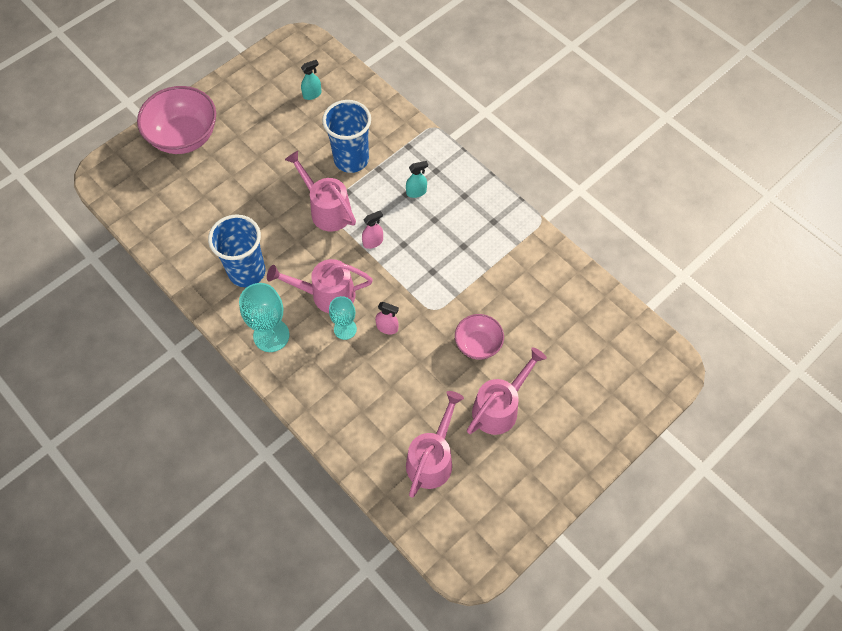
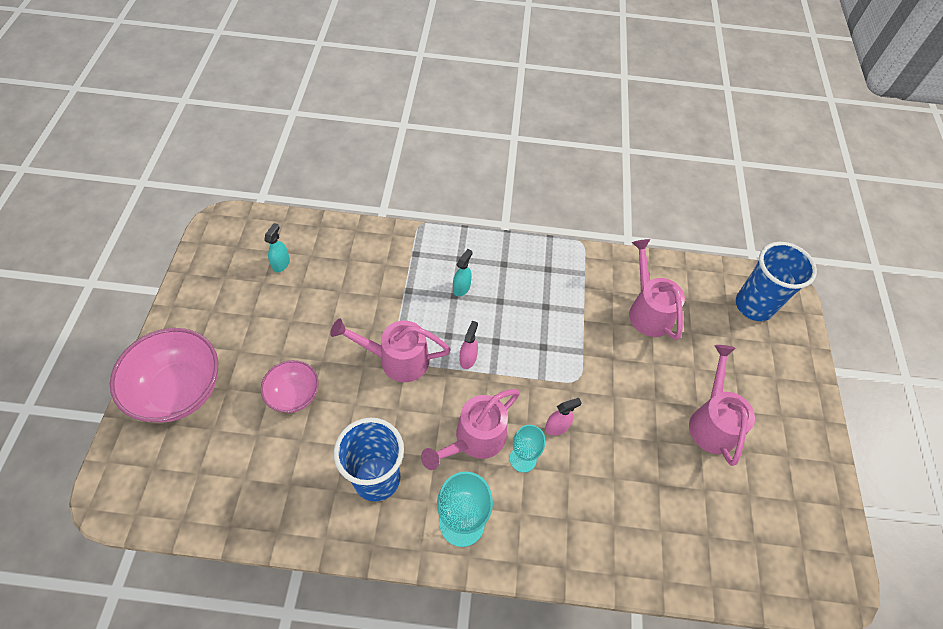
camera: 45 degrees left, 5 degrees down
blue cup [322,100,371,173] -> blue cup moved to [736,242,817,321]
pink watering can [406,391,464,498] -> pink watering can moved to [629,239,685,340]
pink bowl [455,314,504,360] -> pink bowl moved to [261,360,319,413]

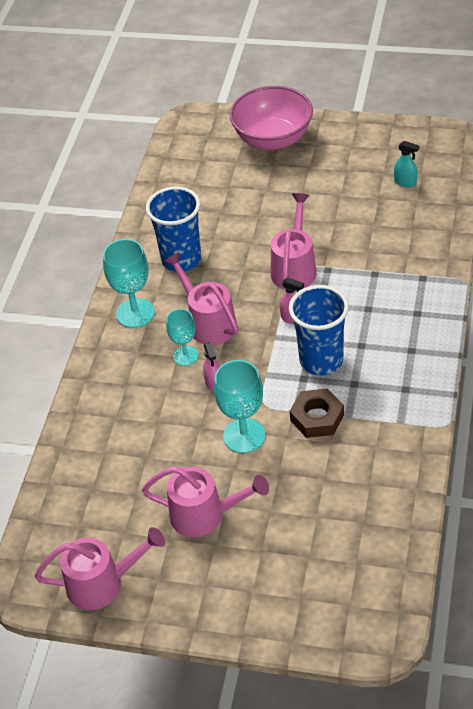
camera: 105 degrees right, 10 degrees down
pink bowl [261,360,319,413] -> none
turquoise spray bottle [453,249,473,297] -> none
pink watering can [629,239,685,340] -> pink watering can moved to [35,527,165,610]
blue cup [736,242,817,321] -> blue cup moved to [289,285,349,376]
none -> turquoise goblet [214,360,266,453]
none -> brown nut [290,388,344,438]

